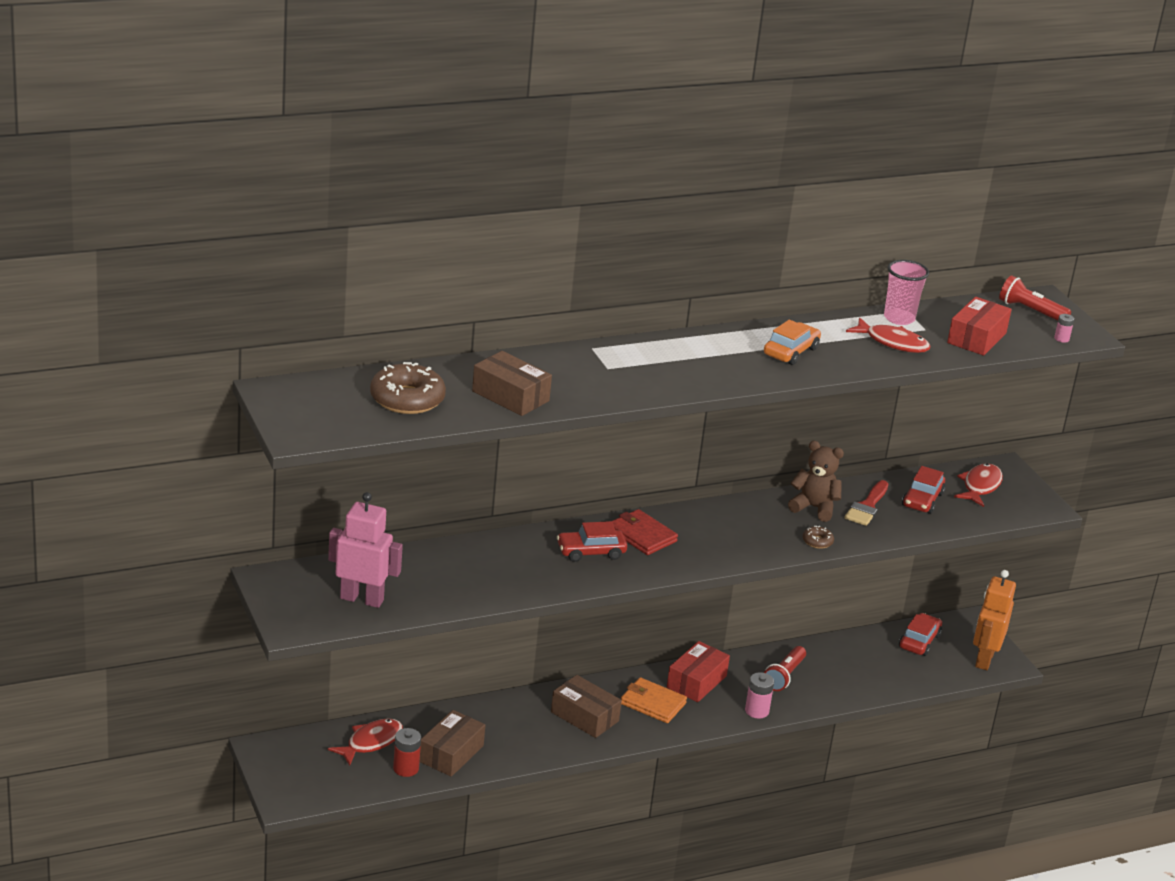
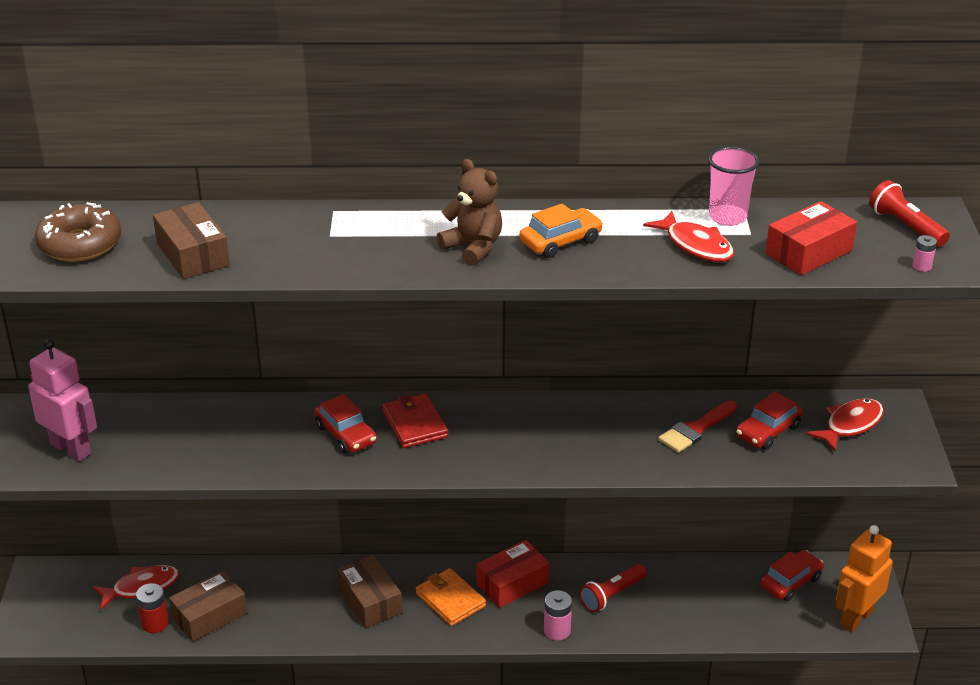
camera: 25 degrees right, 5 degrees up
red car [557,521,627,562] -> red car turned 135 degrees counterclockwise [314,394,377,454]
brown teddy bear [788,441,844,522] -> brown teddy bear moved to [437,159,502,266]
brown donut [803,526,834,549] -> none

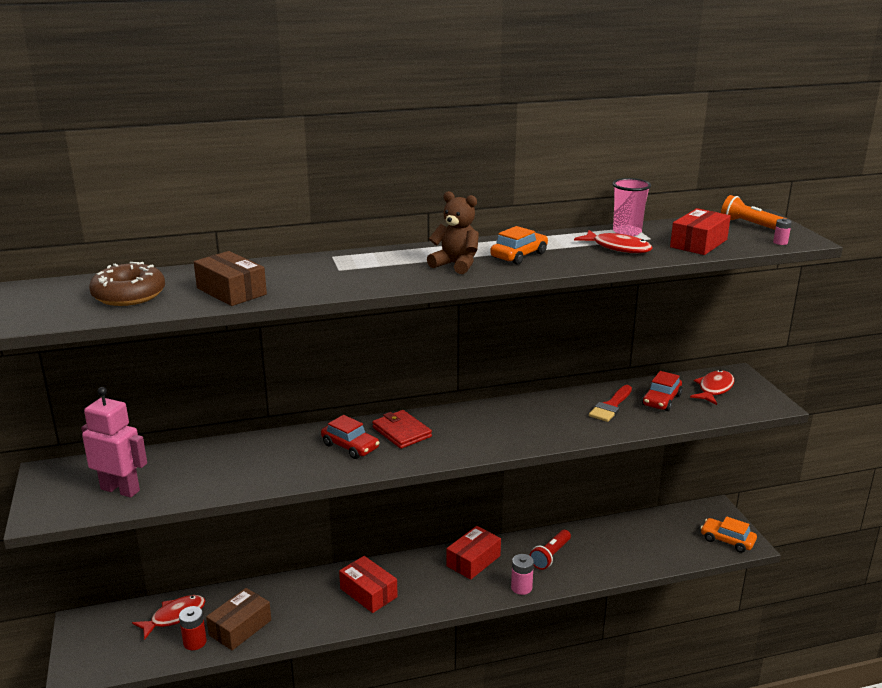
camera: 15 degrees left, 10 degrees down
brown box [337,555,402,628] -> red box [339,556,398,613]
orange wallet [416,568,486,626] -> none
red car [760,550,824,601] -> none
orange robot [836,525,893,632] -> orange car [701,516,757,553]
red flashlight [869,180,950,247] -> orange flashlight [721,195,787,230]

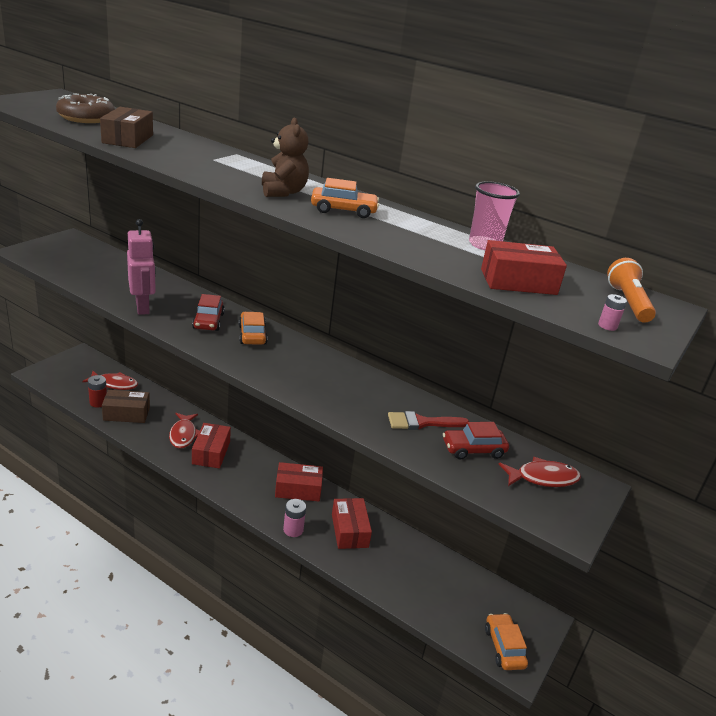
camera: 45 degrees right, 5 degrees up
pink robot [81,387,147,498] -> pink robot moved to [127,219,156,315]
red wallet [372,410,432,449] -> orange car [239,312,268,345]
red flashlight [529,530,571,570] -> red box [332,498,372,549]
red fish [574,230,653,253] -> red fish moved to [169,413,200,449]

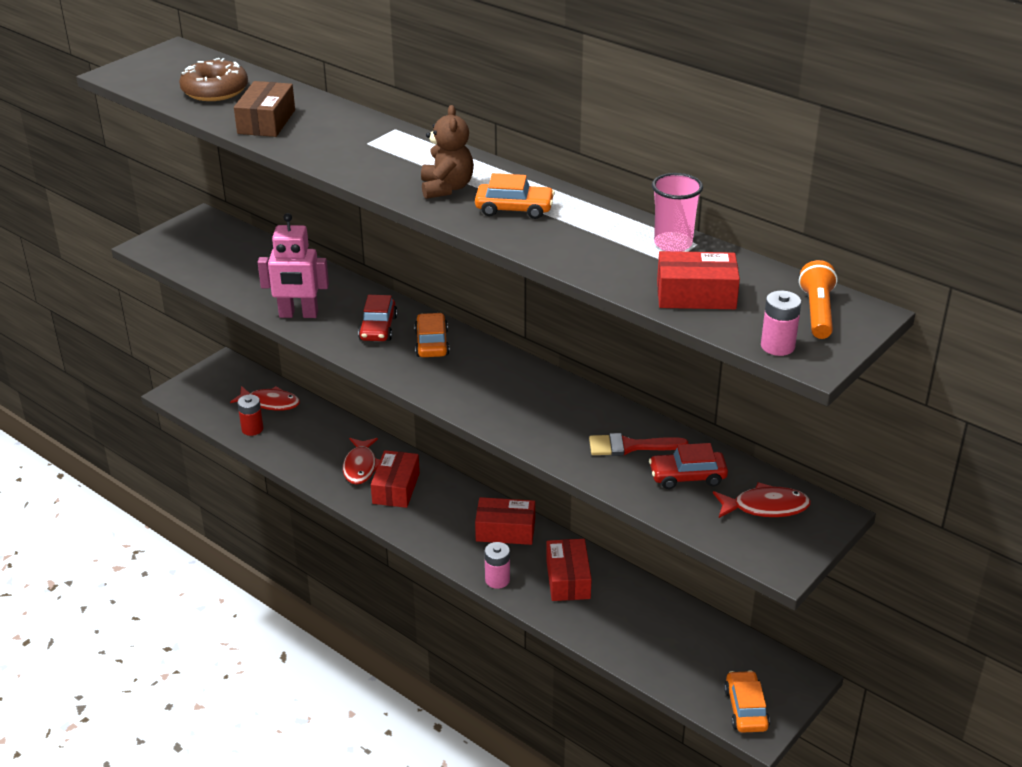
camera: 10 degrees right, 5 degrees up
brown box [102,390,150,423] -> none
pink robot [127,219,156,315] -> pink robot turned 105 degrees clockwise [257,213,329,318]
pink battery [598,294,627,331] -> pink battery [761,290,801,356], size x1.68

